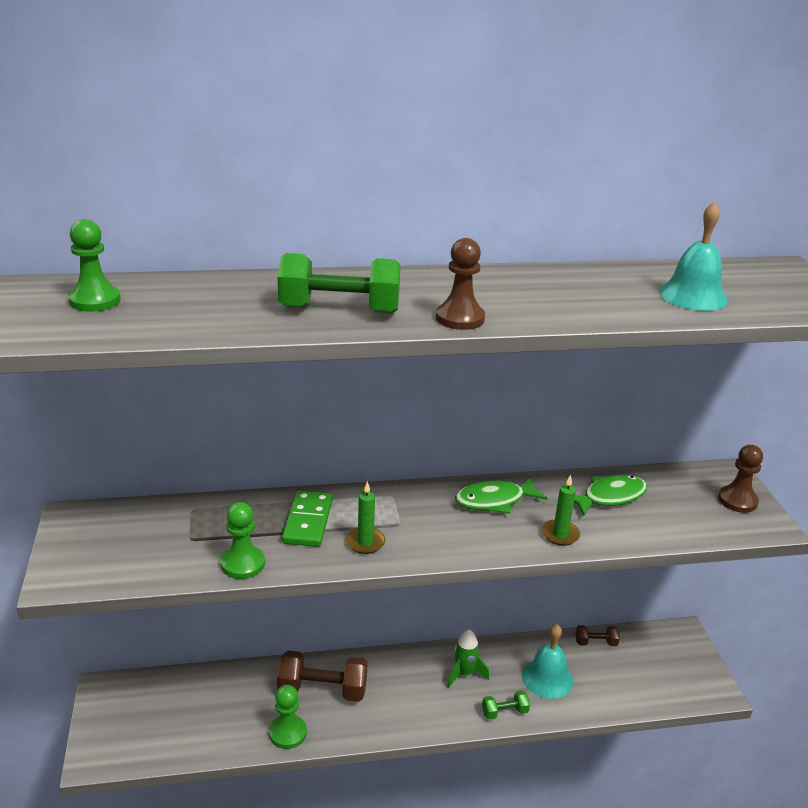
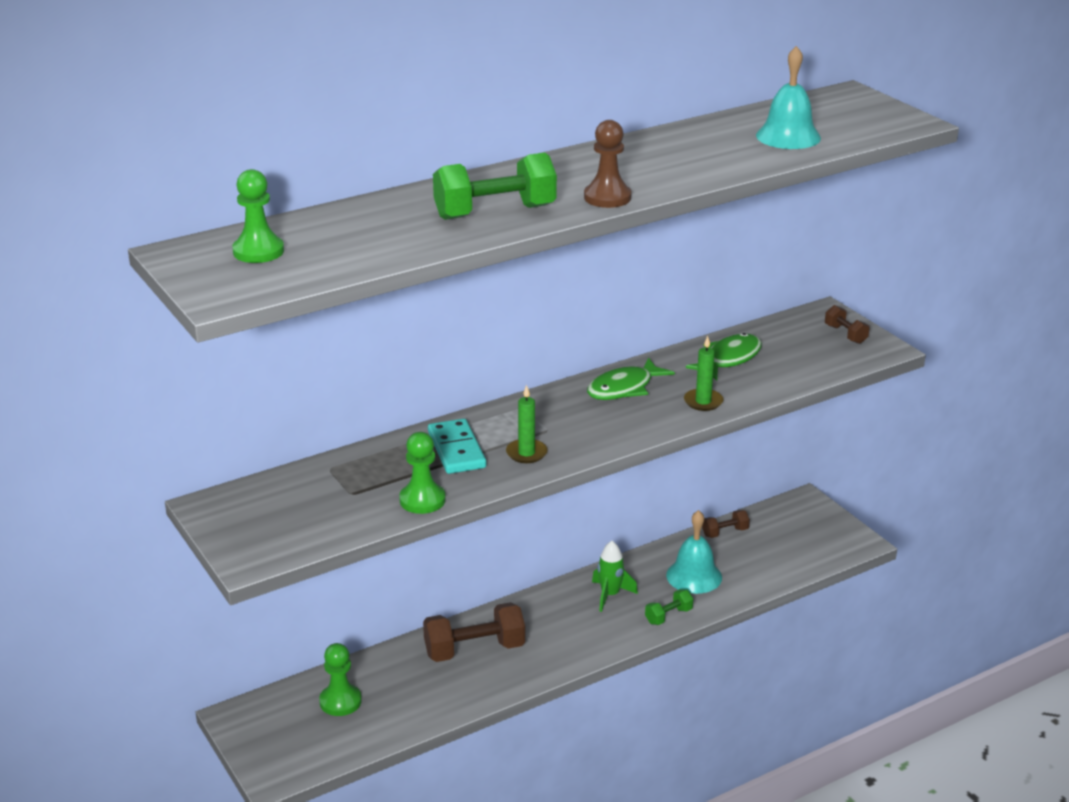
camera: 20 degrees left, 0 degrees up
green pawn [269,685,307,749] -> green pawn moved to [319,643,362,716]
green domino [282,491,333,547] -> turquoise domino [428,419,486,474]
brown pawn [718,445,763,513] -> brown dumbbell [825,305,870,344]

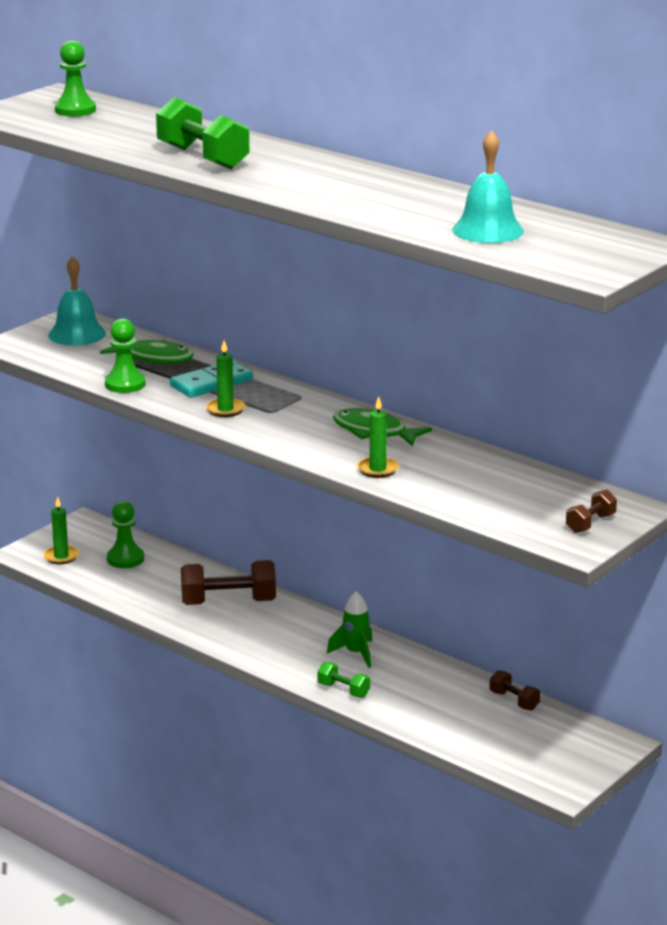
camera: 70 degrees right, 5 degrees down
brown dumbbell [423,602,525,662] -> brown dumbbell turned 60 degrees counterclockwise [181,560,276,605]
brown pawn [584,120,632,208] -> none
turquoise bell [666,510,722,594] -> turquoise bell moved to [48,256,106,346]
green fish [686,333,762,380] -> green fish moved to [100,340,194,364]
none -> green candle [44,496,79,564]

